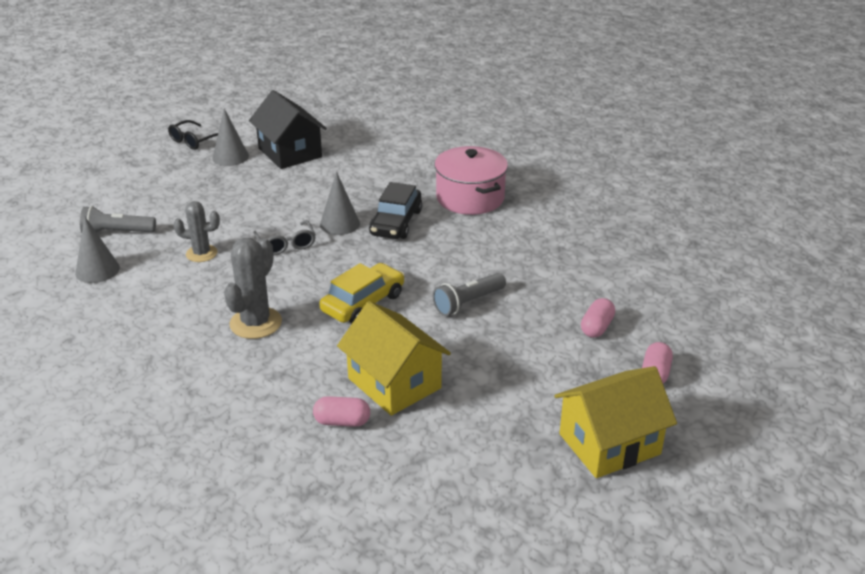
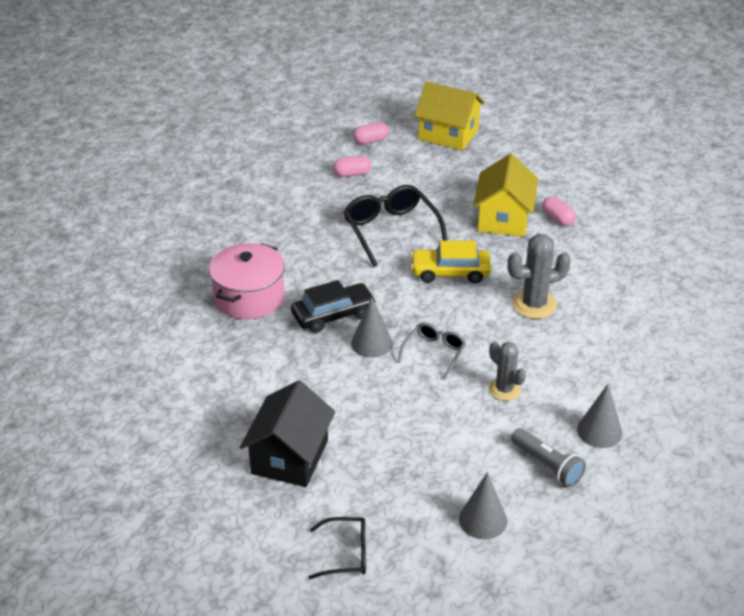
camera: 130 degrees left, 5 degrees up
grey cone [212,108,249,166] -> grey cone moved to [459,472,507,539]
grey flashlight [433,273,506,316] -> black glasses [344,185,448,267]

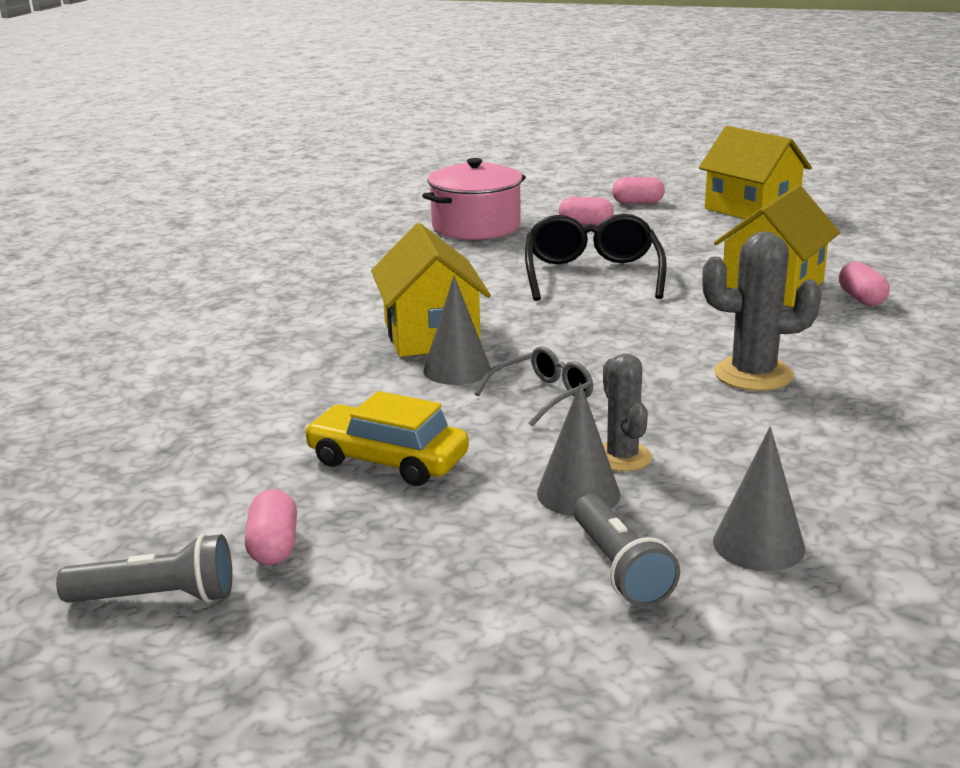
camera: 25 degrees right, 15 degrees down
pink pot [209,243,285,319] -> pink pot moved to [422,158,526,240]
black house [240,380,335,487] -> none
black car [291,280,376,333] -> yellow house [371,223,491,357]
black glasses [308,517,366,579] -> grey flashlight [56,534,232,603]
yellow car [411,240,491,283] -> yellow car moved to [304,391,469,486]
grey cone [459,472,507,539] -> grey cone moved to [537,382,620,516]
none -> pink capsule [245,489,297,565]

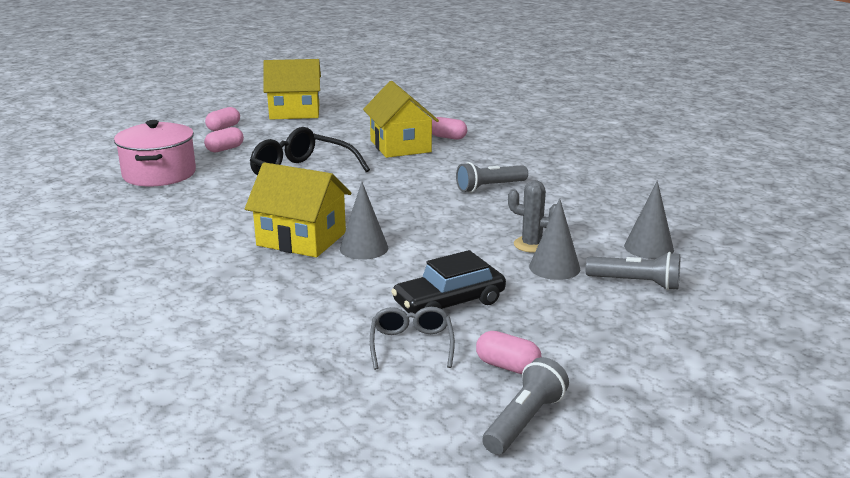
camera: 55 degrees left, 0 degrees up
yellow car [304,391,469,486] -> black car [391,250,506,314]
grey glasses [474,347,593,426] -> grey glasses moved to [370,307,455,370]
grey cactus [702,231,821,391] -> grey flashlight [456,162,528,193]

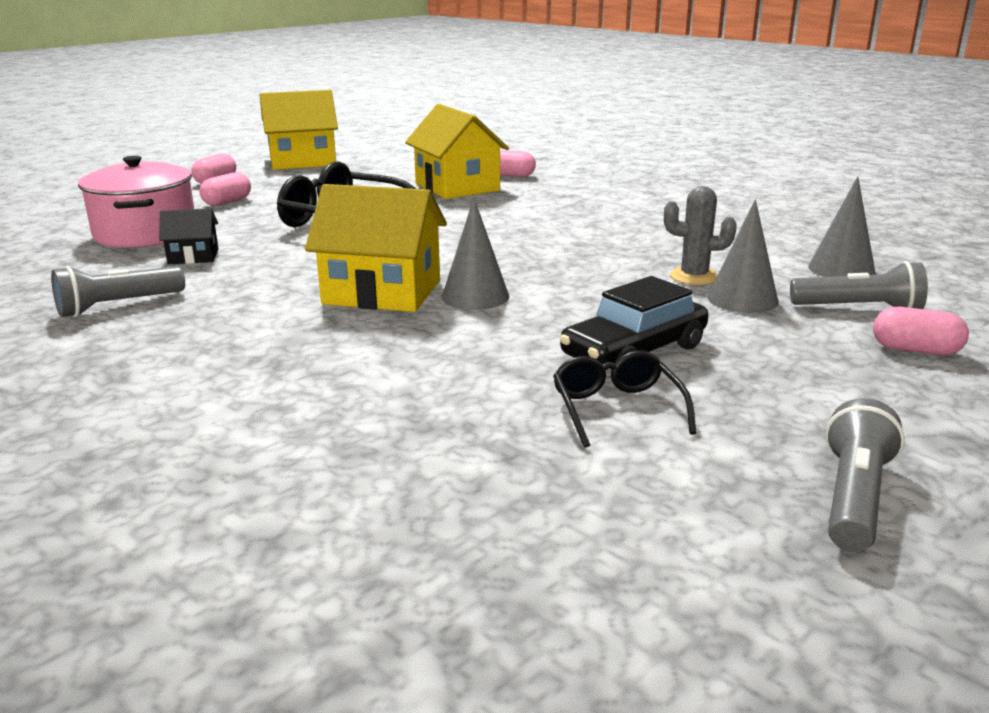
camera: 10 degrees left, 0 degrees up
grey glasses [370,307,455,370] -> black glasses [553,350,696,448]
grey flashlight [456,162,528,193] -> grey flashlight moved to [51,266,185,317]
pink capsule [476,331,541,374] -> pink capsule moved to [873,307,969,355]
none -> black house [159,208,219,264]

